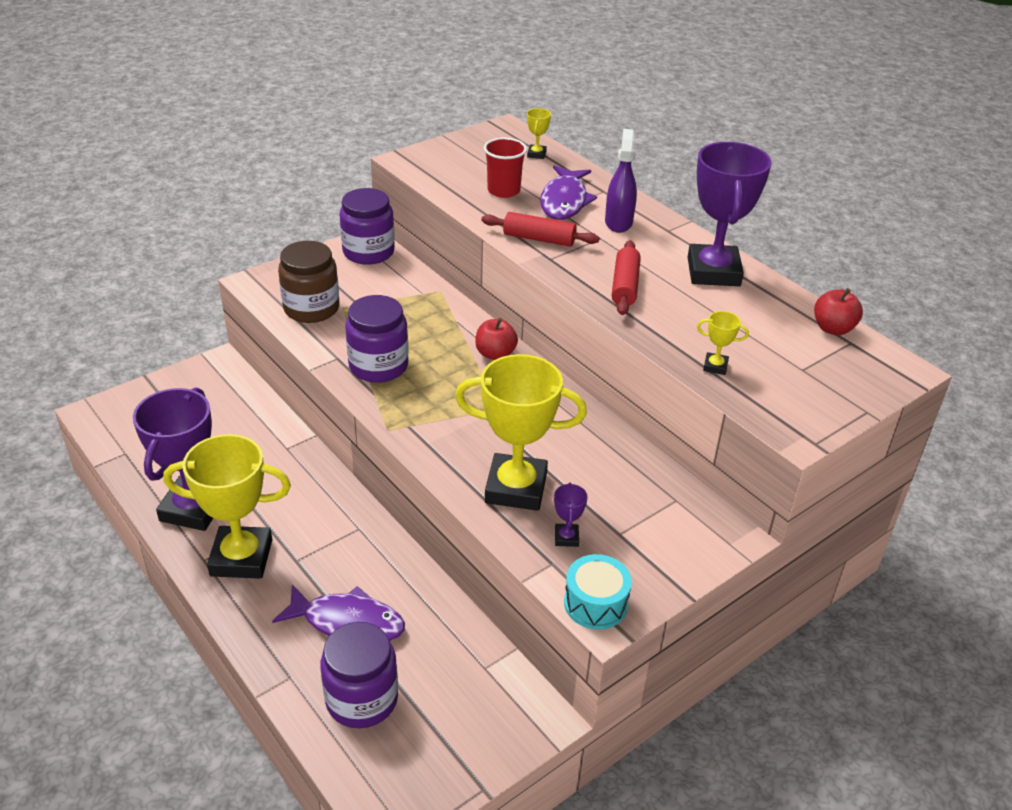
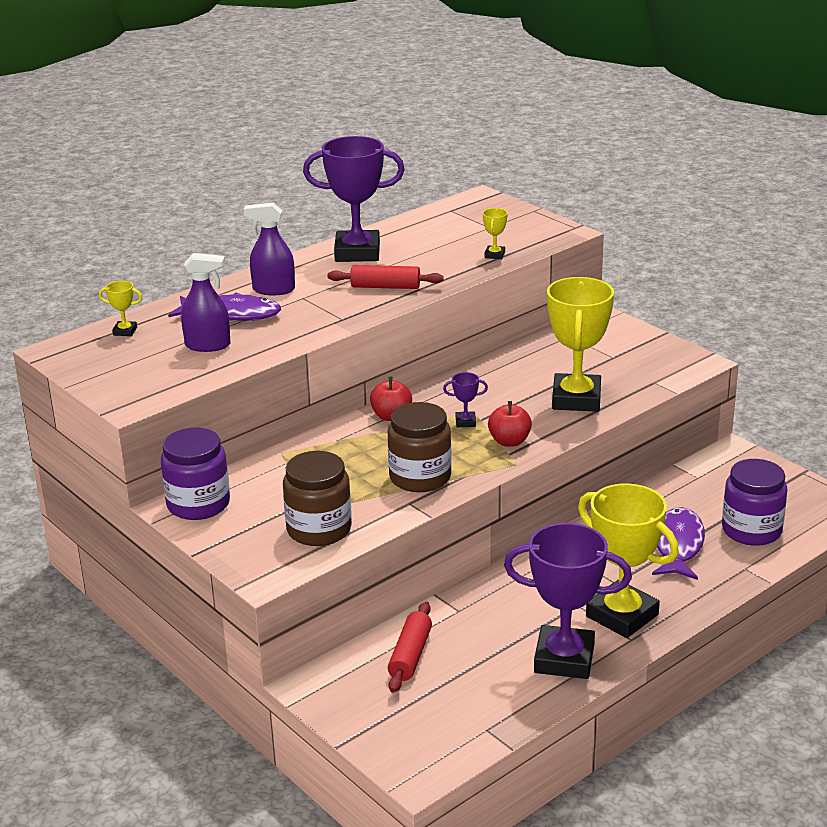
camera: 90 degrees left, 10 degrees down
yellow trophy [164,434,291,579] -> yellow trophy turned 45 degrees counterclockwise [578,483,679,638]
purple jar [345,295,408,383] -> brown jar [388,402,452,492]
red rolling pin [481,212,599,247] -> red rolling pin moved to [388,602,432,693]
red cup [484,138,527,198] -> purple spray bottle [181,253,230,352]
purple trophy [554,482,588,547] -> purple trophy moved to [443,372,488,427]
turquoise drum [564,554,632,630] -> none
red apple [814,288,863,335] -> red apple moved to [488,401,532,447]

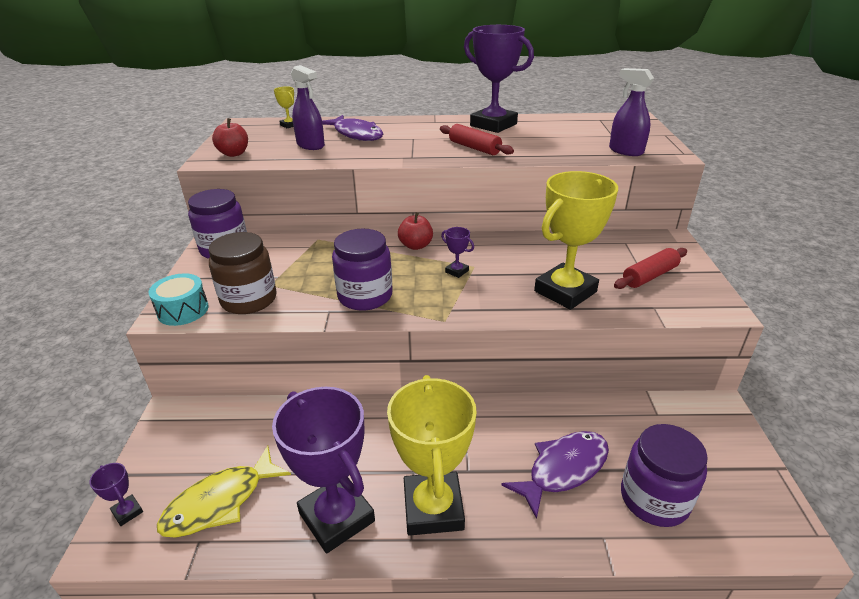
camera: 40 degrees right, 5 degrees up
purple spray bottle [244,203,295,295] -> purple spray bottle moved to [609,68,654,156]
brown jar [388,402,452,492] -> purple jar [332,229,393,310]
red rolling pin [388,602,432,693] -> red rolling pin moved to [614,248,687,289]
yellow trophy [483,208,508,259] -> none
red apple [488,401,532,447] -> red apple moved to [212,118,248,157]
none -> purple trophy [90,463,143,526]
none -> turquoise drum [149,273,209,326]
none -> yellow fish [157,446,291,537]

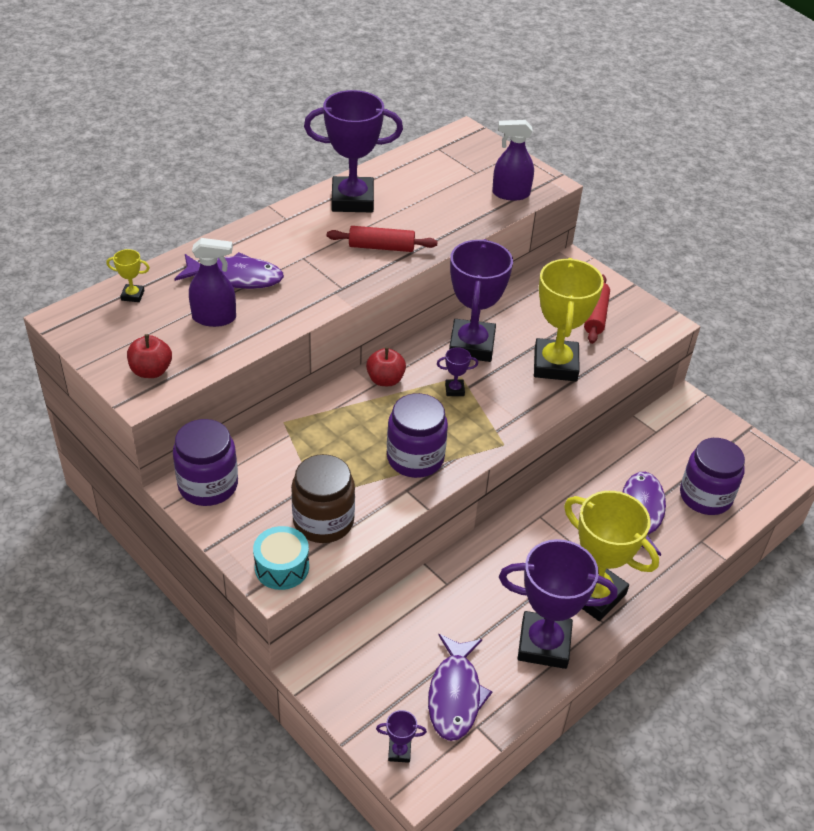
camera: 45 degrees left, 10 degrees up
yellow fish [157,446,291,537] -> purple fish [428,634,492,741]
none -> purple trophy [449,239,513,362]

